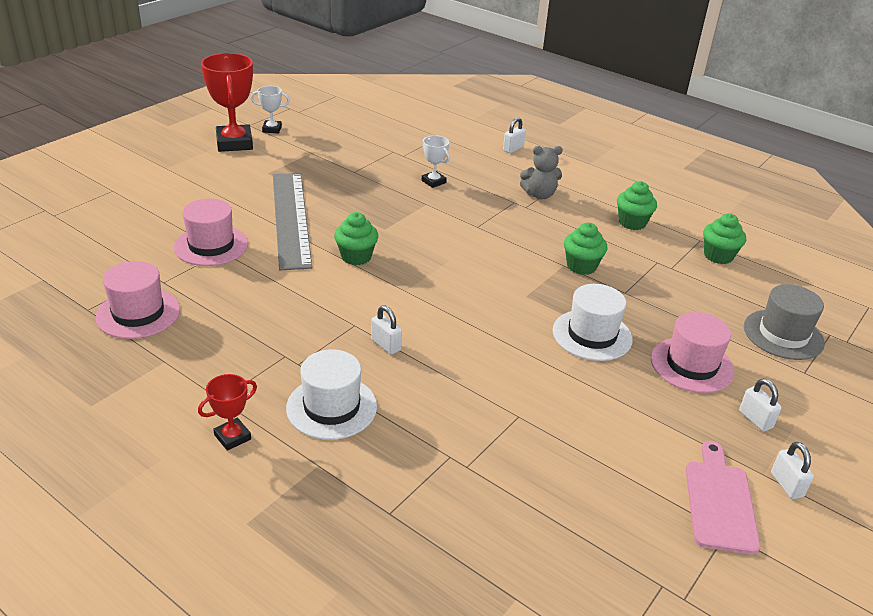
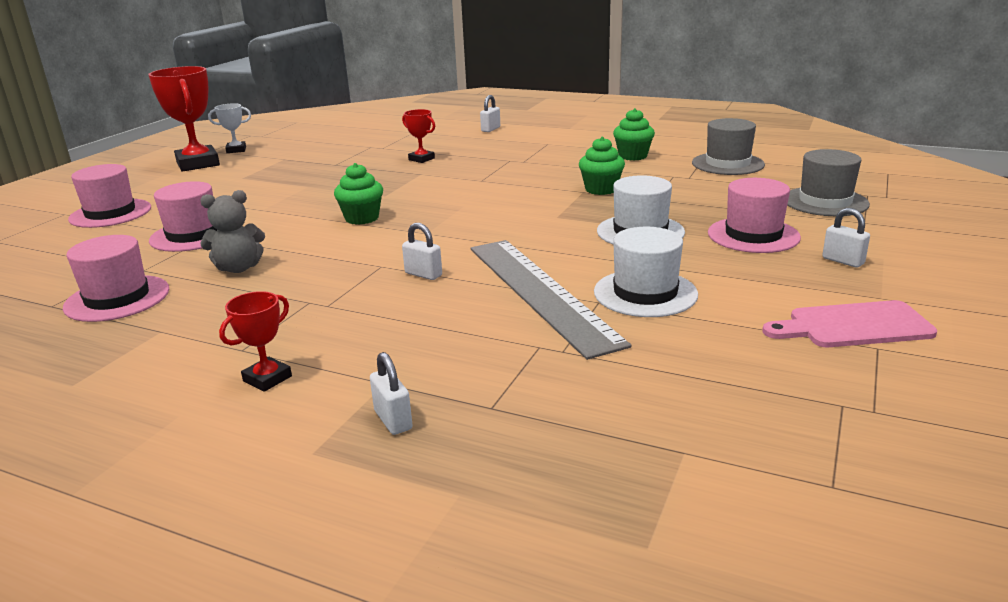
camera: 10 degrees left, 10 degrees down
grey ruler [273,173,312,270] -> grey ruler moved to [470,240,631,360]
white hat [286,349,377,440] -> white hat moved to [594,227,698,317]
white trophy [422,135,450,188] -> red trophy [402,109,435,163]
grey teddy bear [520,146,563,199] -> grey teddy bear moved to [200,190,265,273]
pink cutting board [686,441,760,554] -> pink cutting board turned 90 degrees counterclockwise [762,300,937,347]
green cupcake [703,214,746,264] -> grey hat [692,118,765,175]
white padlock [771,442,814,499] -> white padlock moved to [370,352,413,435]
none -> pink hat [68,164,151,228]

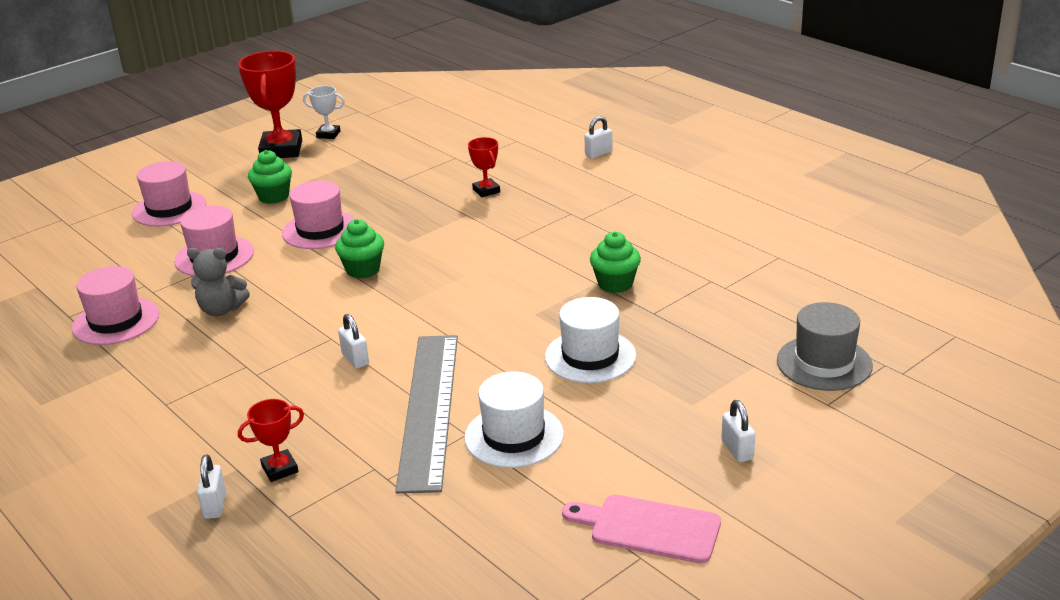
camera: 25 degrees right, 5 degrees up
red trophy [219,291,292,392] -> red trophy moved to [238,399,304,482]
green cupcake [613,108,655,161] -> green cupcake moved to [248,150,292,204]
grey hat [692,118,765,175] -> none
pink hat [708,178,801,253] -> pink hat moved to [282,180,356,249]

